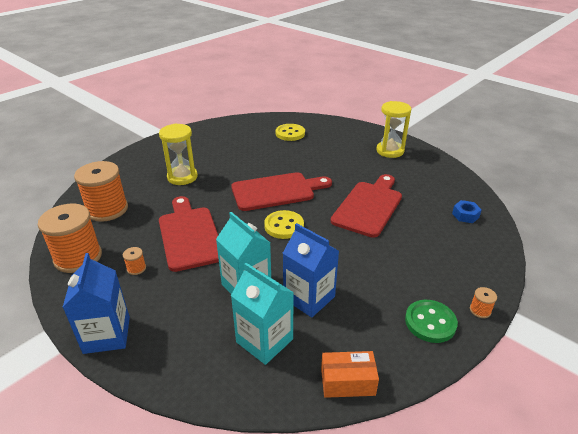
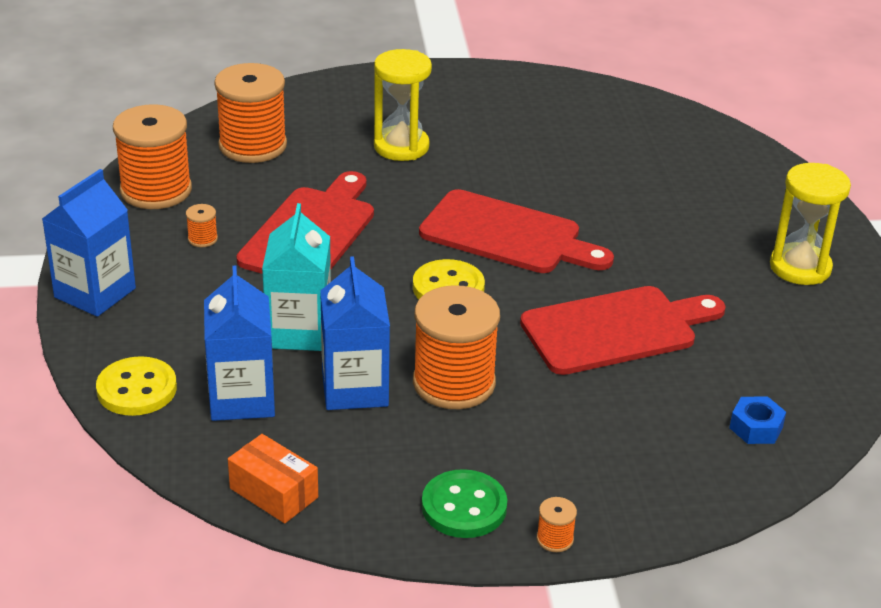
camera: 40 degrees right, 0 degrees up
turquoise carton [231,263,294,365] -> blue carton [204,266,275,421]
yellow button [276,124,305,141] -> yellow button moved to [96,356,177,416]
none -> orange spool [413,285,500,409]

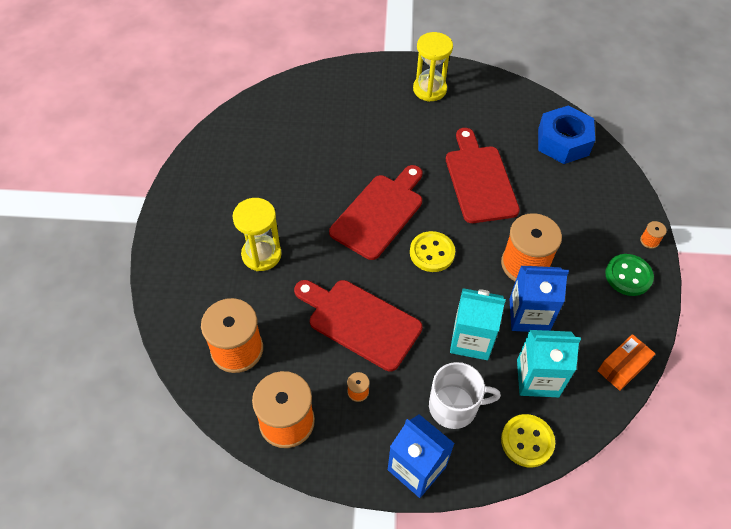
camera: 80 degrees left, 20 degrees up
blue carton [204,266,275,421] -> turquoise carton [517,330,581,397]
blue nut [729,396,786,444] -> blue nut [538,106,595,164], size x2.09
none -> white mug [429,362,501,429]

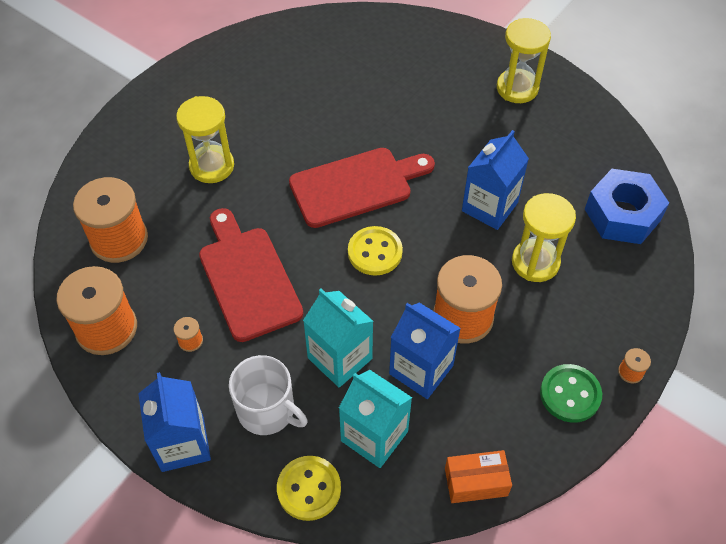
camera: 35 degrees right, 0 degrees up
red cutting board [446,128,520,223] -> blue carton [462,130,529,230]
none -> yellow hourglass [512,193,576,282]

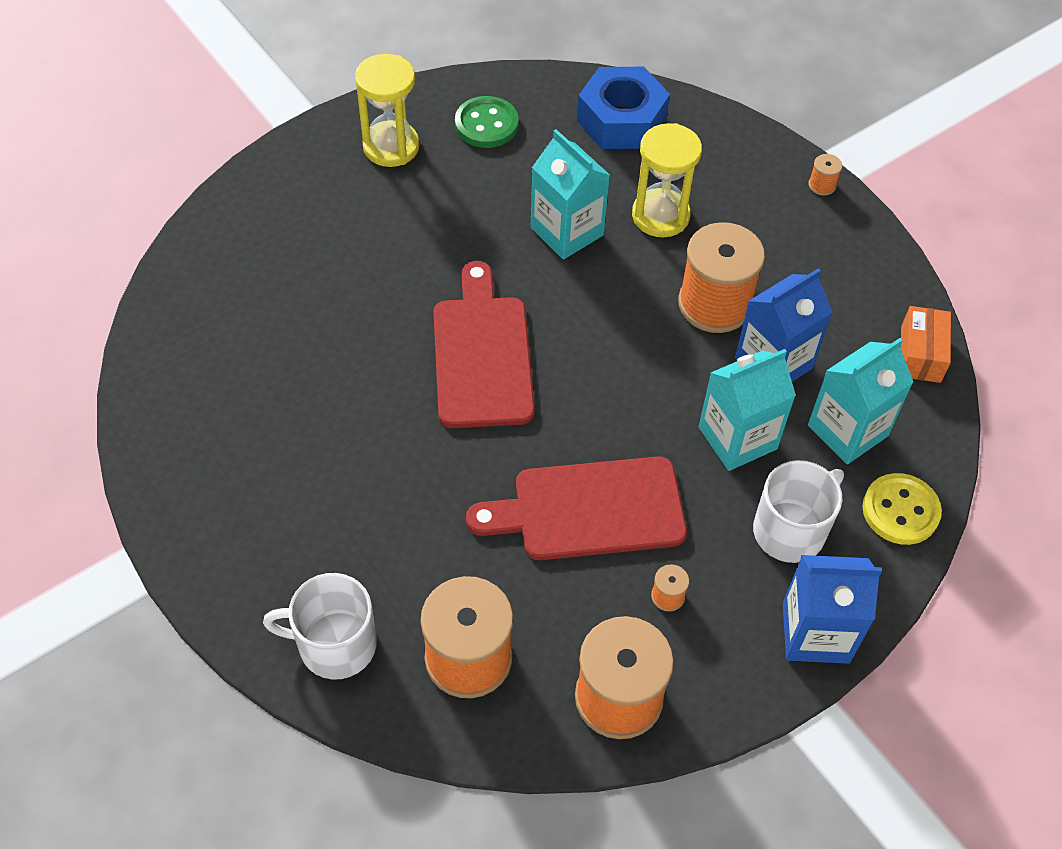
camera: 75 degrees left, 0 degrees up
yellow hourglass [176,96,234,183] -> none
yellow button [348,226,403,276] -> none
blue carton [462,130,529,230] -> turquoise carton [531,129,610,260]
green button [540,364,602,423] -> green button moved to [455,96,518,148]
none -> white mug [263,573,377,680]

